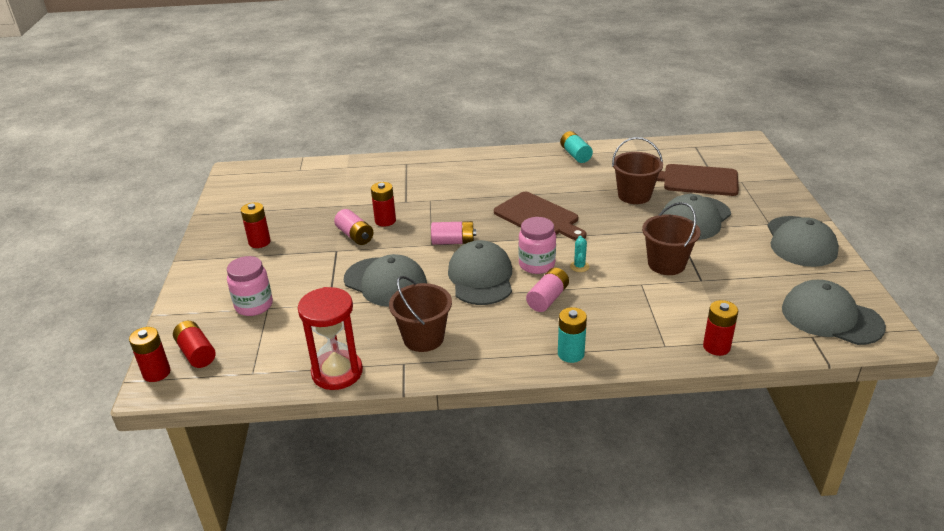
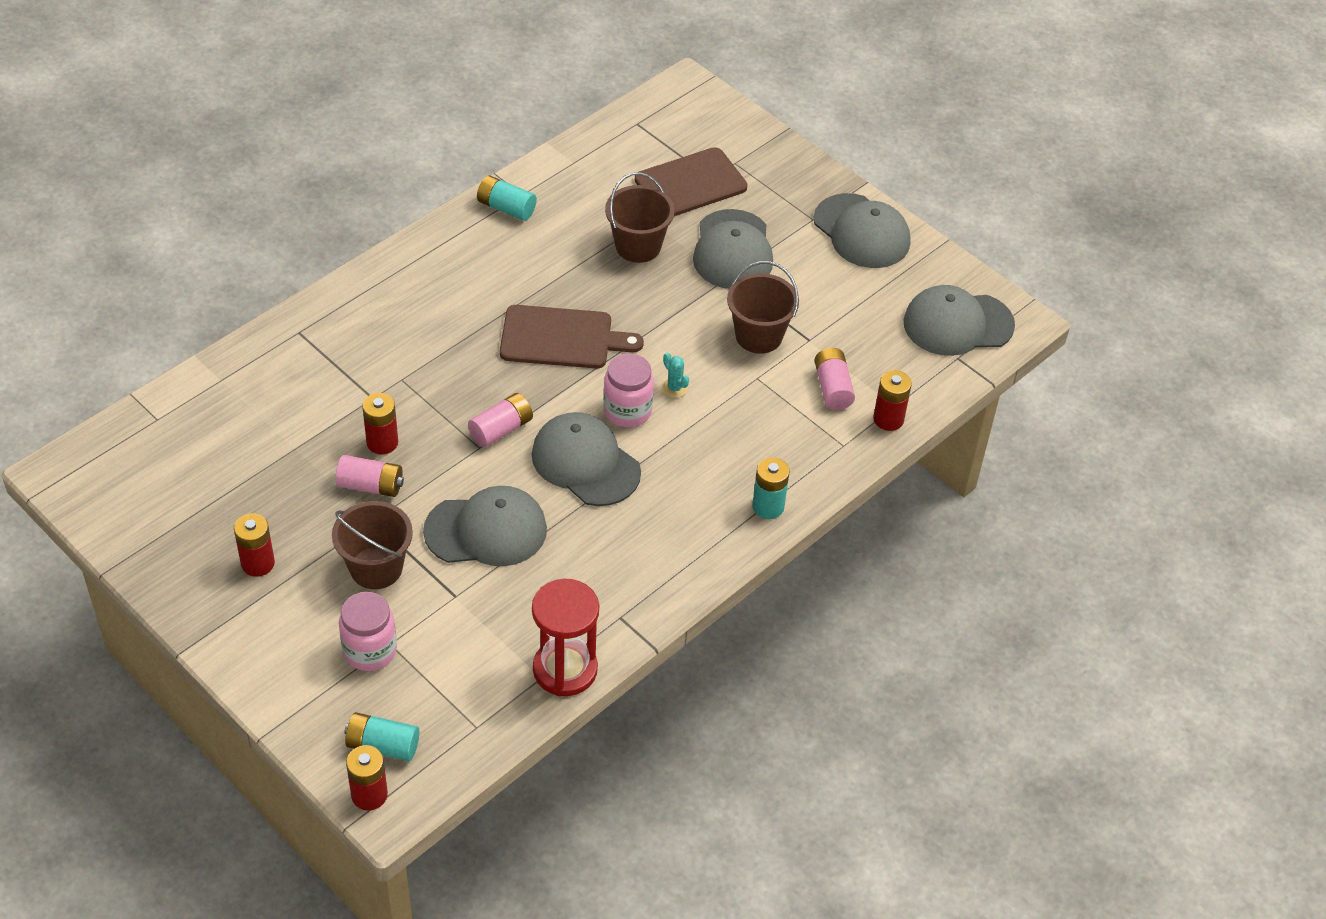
camera: 45 degrees left, 15 degrees up
red battery [173,321,216,368] -> turquoise battery [344,712,419,761]
brown bucket [389,276,452,352] -> brown bucket moved to [332,501,413,589]
pink battery [526,268,569,312] -> pink battery moved to [814,348,855,410]

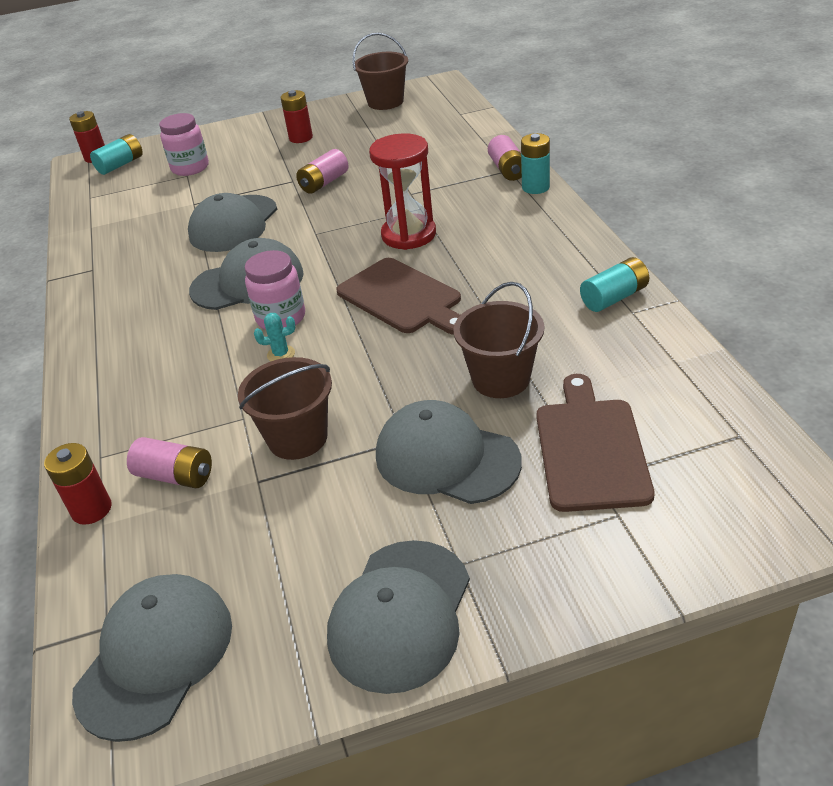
camera: 125 degrees right, 10 degrees down
brown bucket [332,501,413,589] -> brown bucket moved to [352,33,408,110]
red battery [362,393,398,454] -> none
pink battery [468,393,533,447] -> pink battery moved to [488,135,522,181]
brown cutting board [500,305,644,368] -> brown cutting board turned 75 degrees counterclockwise [336,258,461,335]
red hourglass [532,579,599,696] -> red hourglass moved to [369,133,436,250]
turquoise battery [752,457,790,519] -> turquoise battery moved to [521,133,550,194]
grey cap [813,193,910,268] -> grey cap turned 60 degrees counterclockwise [327,540,470,694]

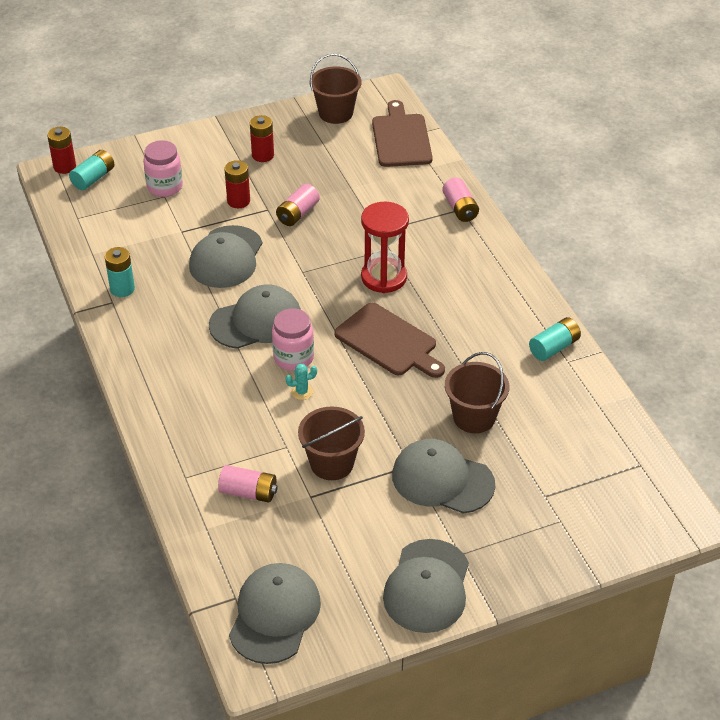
camera: 10 degrees left, 5 degrees up
red battery [44,443,112,525] -> red battery moved to [224,160,250,208]
turquoise battery [521,133,550,194] -> turquoise battery moved to [105,247,135,297]
brown cutting board [536,374,655,512] -> brown cutting board moved to [372,100,433,167]

